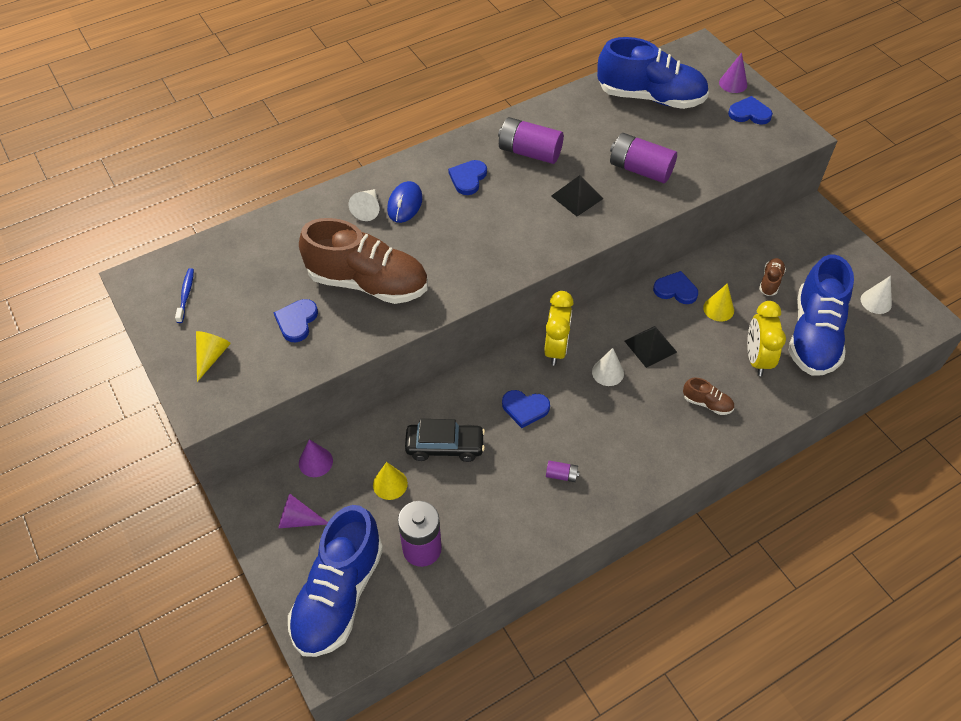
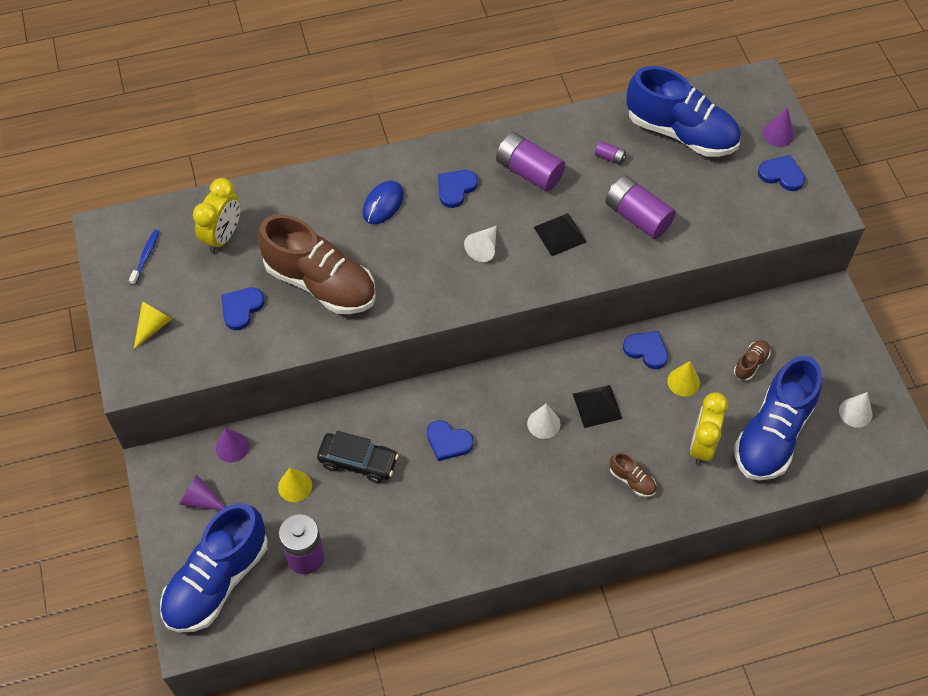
camera: 15 degrees right, 5 degrees up
white cone [349,189,379,221] -> white cone moved to [464,226,497,262]
yellow clock [544,291,574,366] -> yellow clock moved to [193,178,241,253]
purple battery [546,461,580,482] -> purple battery moved to [595,141,626,165]

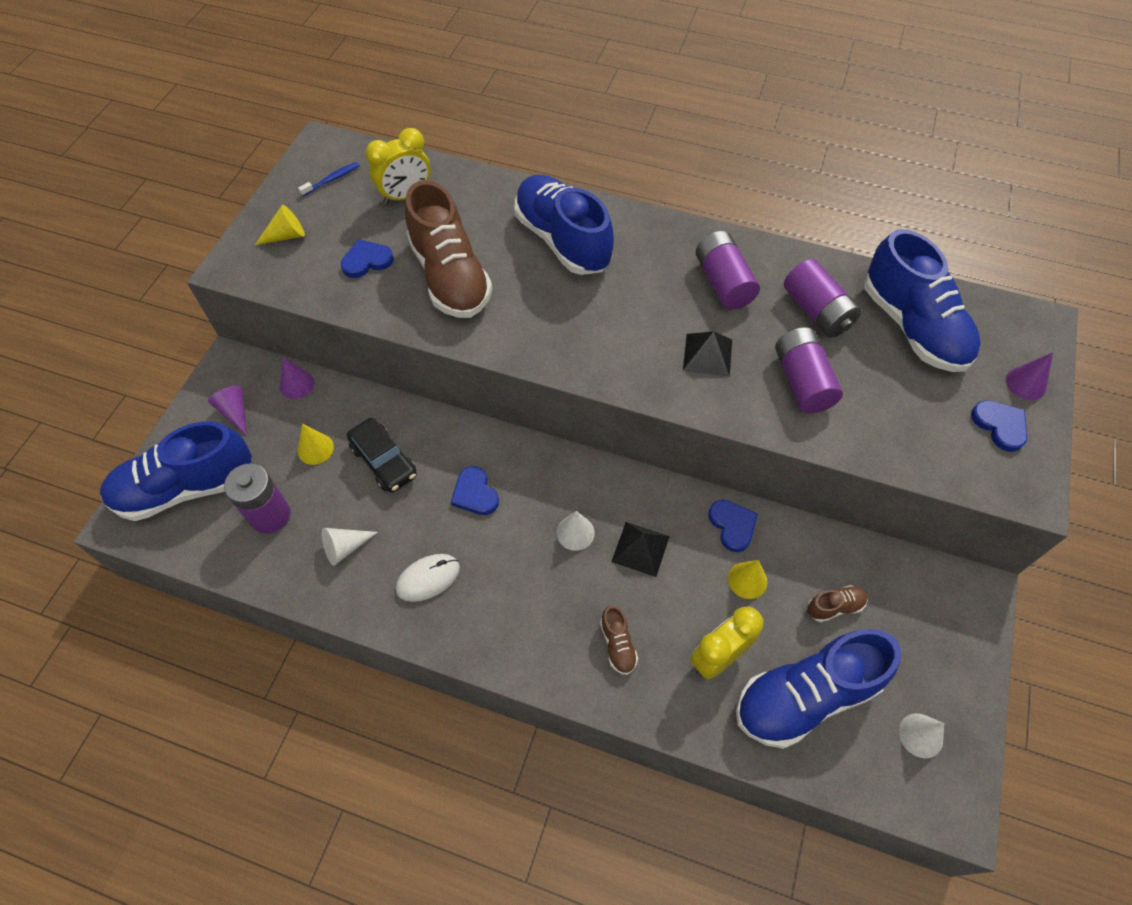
camera: 35 degrees right, 0 degrees up
blue mouse [363,181,404,224] -> blue shoe [514,175,614,275]
blue heart [438,170,478,208] -> none
white cone [464,226,497,262] -> white cone moved to [322,528,378,566]
purple battery [595,141,626,165] -> purple battery [784,259,861,337], size x2.20
none -> white mouse [396,554,460,602]

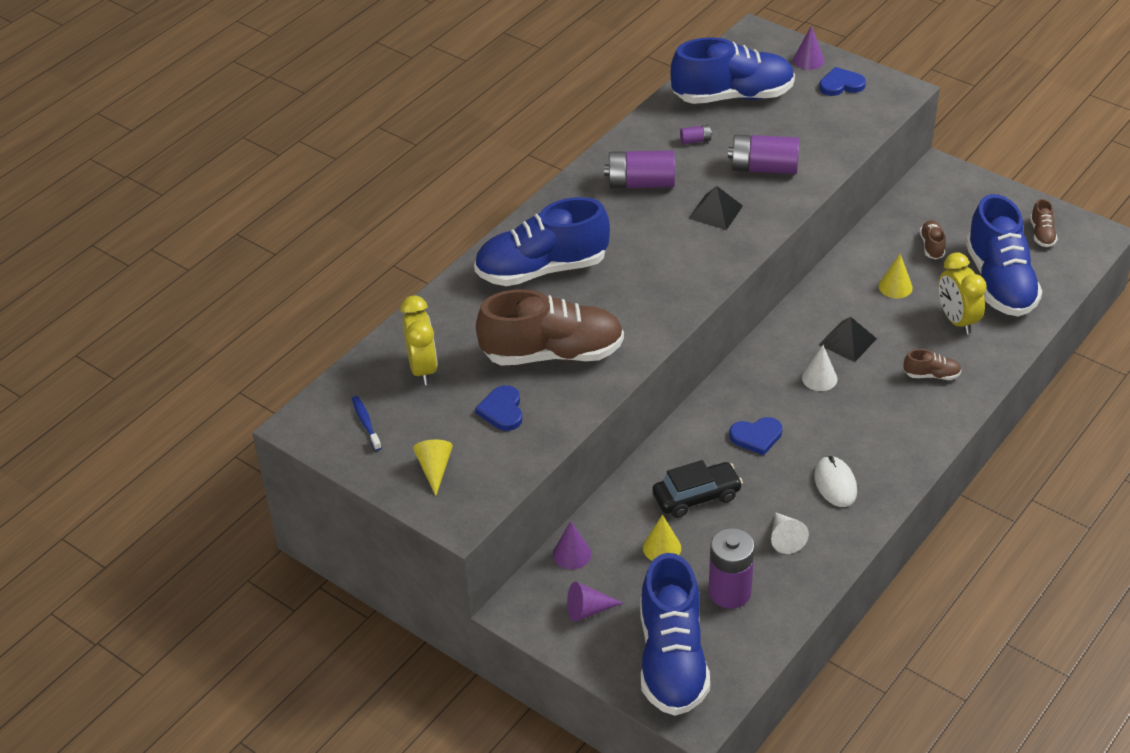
camera: 70 degrees left, 15 degrees down
blue heart [708,500,758,552] -> none
purple battery [784,259,861,337] -> purple battery [680,125,712,144], size x0.45
white cone [899,713,944,758] -> brown shoe [1030,199,1058,247]

